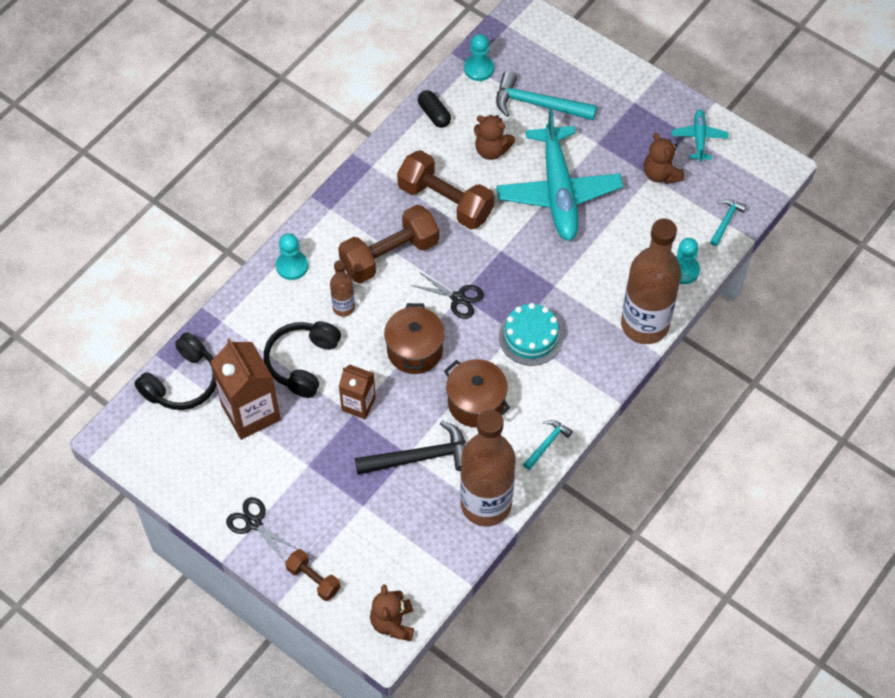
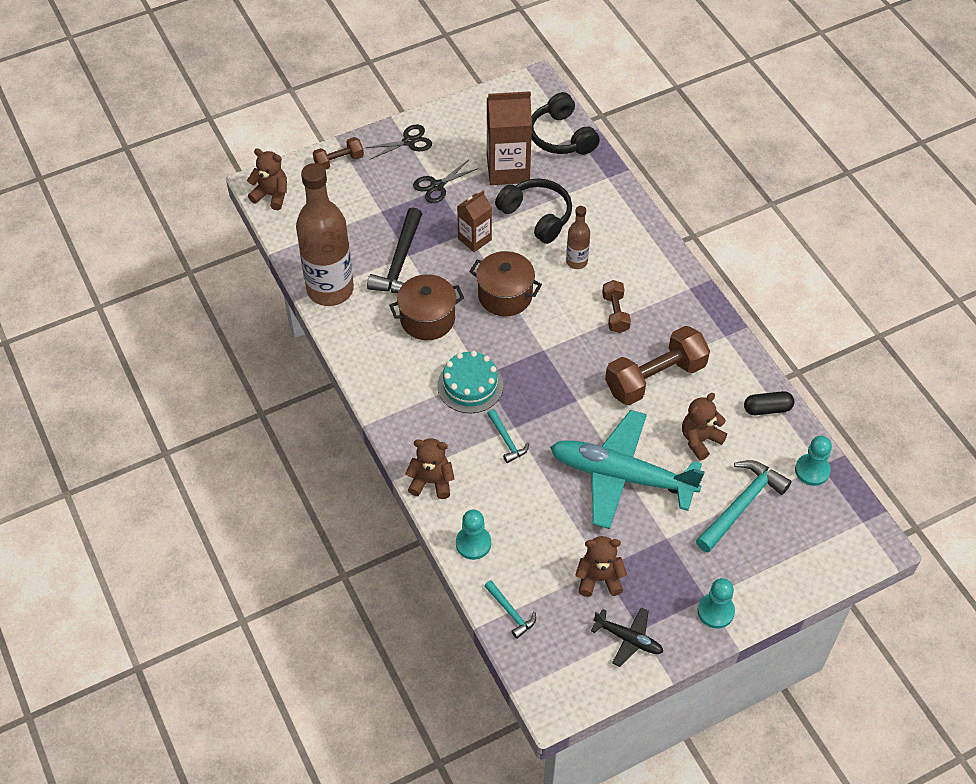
camera: 115 degrees right, 5 degrees down
turquoise pawn [276,233,308,280] -> turquoise pawn moved to [698,578,735,629]
brown dumbbell [338,205,439,283] -> brown dumbbell [602,280,631,333], size x0.53
black scissors [411,272,484,319] -> black scissors moved to [413,160,478,203]
turquoise hammer [523,420,573,470] -> turquoise hammer moved to [487,409,529,463]
brown bottle [621,218,681,344] -> brown teddy bear [405,438,455,499]
turquoise plane [672,110,729,162] -> black plane [591,607,663,667]

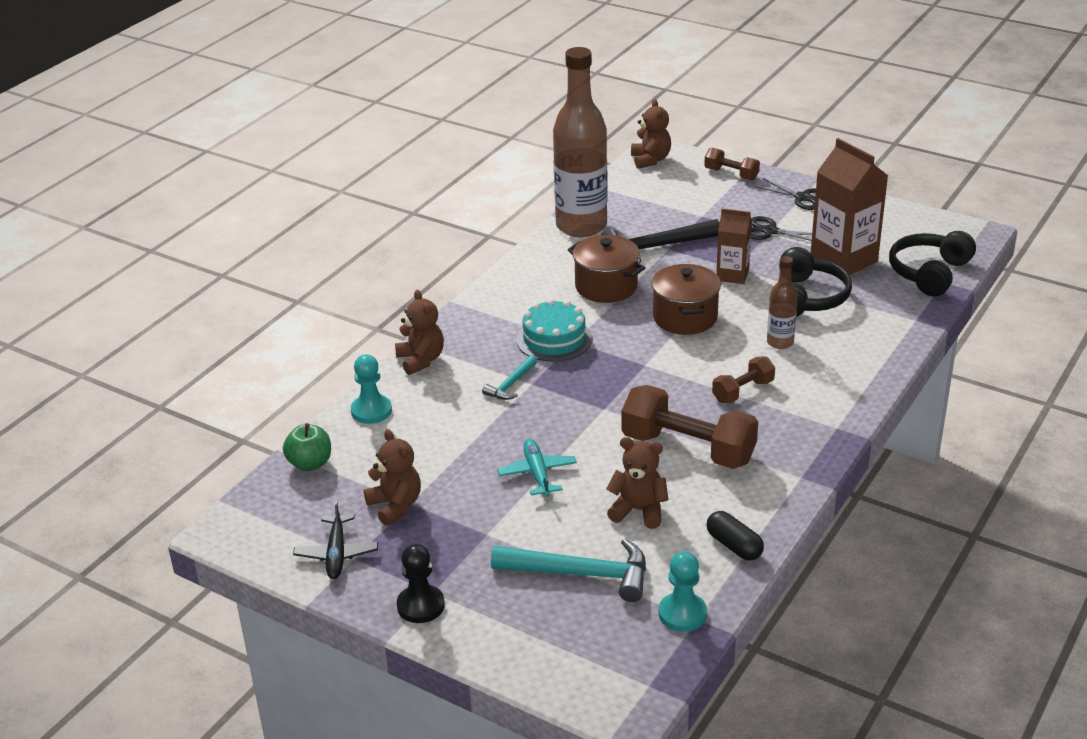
camera: 60 degrees right, 20 degrees down
turquoise hammer [484,580,536,639] -> green apple [283,423,331,471]
turquoise plane [550,410,705,529] -> turquoise plane [497,439,577,496], size x0.46
turquoise pawn [698,578,735,629] -> black pawn [397,544,445,623]

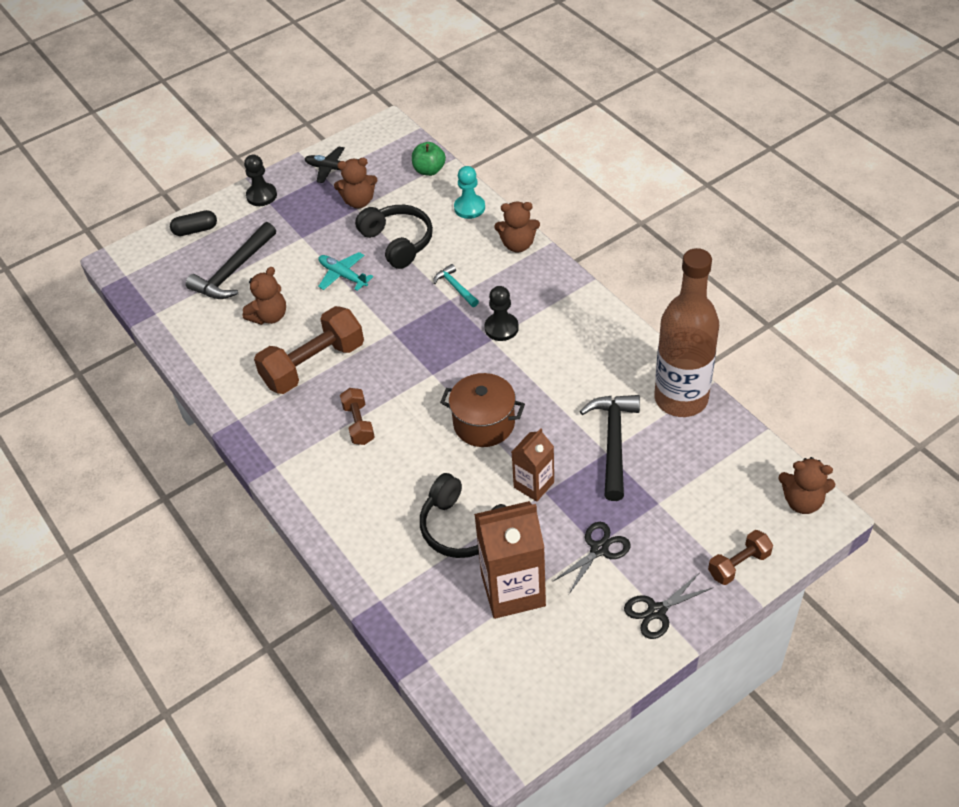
camera: 115 degrees right, 15 degrees up
turquoise hammer [491,539,646,602] -> black hammer [186,222,276,299]
turquoise plane [497,439,577,496] -> turquoise plane turned 150 degrees counterclockwise [318,252,373,291]
turquoise cake [516,299,592,362] -> black pawn [484,286,519,341]
brown pot [568,235,645,303] -> none
turquoise pawn [659,551,707,632] -> none
black capsule [707,511,764,560] -> black capsule moved to [170,210,217,236]
brown bottle [767,256,798,349] -> none
black headphones [889,231,976,297] -> black headphones moved to [355,205,433,269]

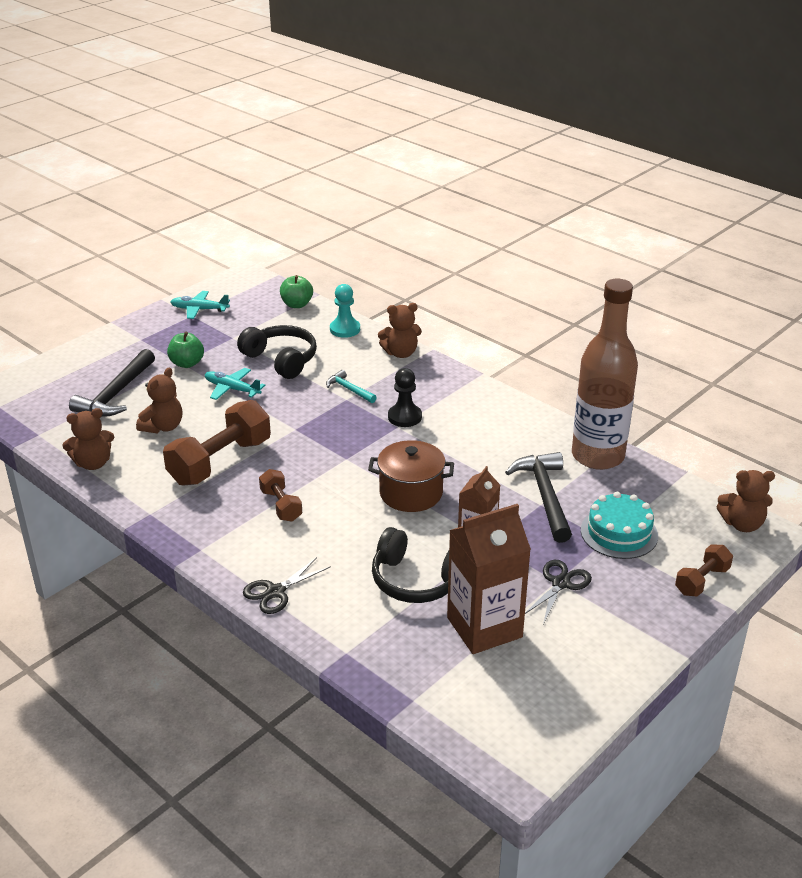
camera: 15 degrees left, 15 degrees down
black capsule [170,210,217,236] -> none
black pawn [244,155,277,206] -> none
black plane [305,146,359,183] -> turquoise plane [170,291,230,319]
brown teddy bear [334,158,378,208] -> brown teddy bear moved to [62,408,114,470]
black scissors [624,573,712,639] -> black scissors moved to [243,557,331,614]
none -> green apple [167,332,204,368]
none -> turquoise cake [581,492,658,559]

